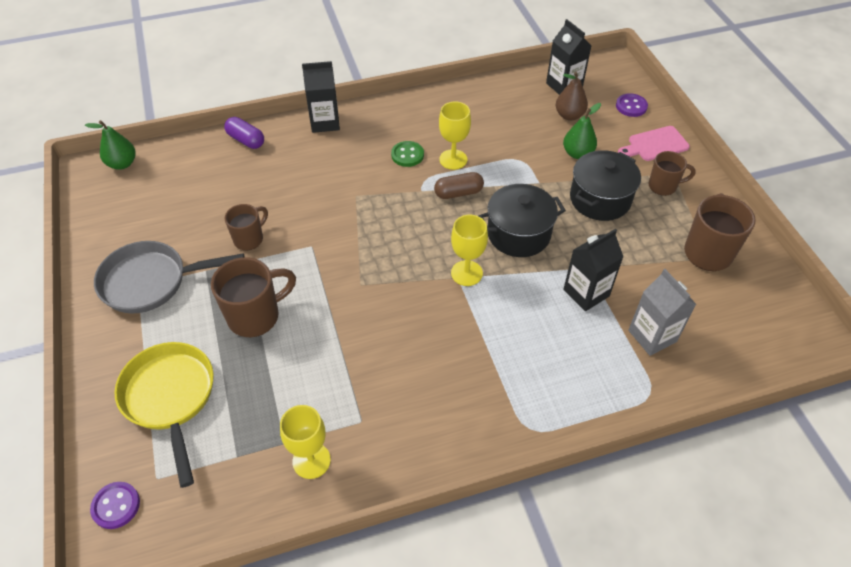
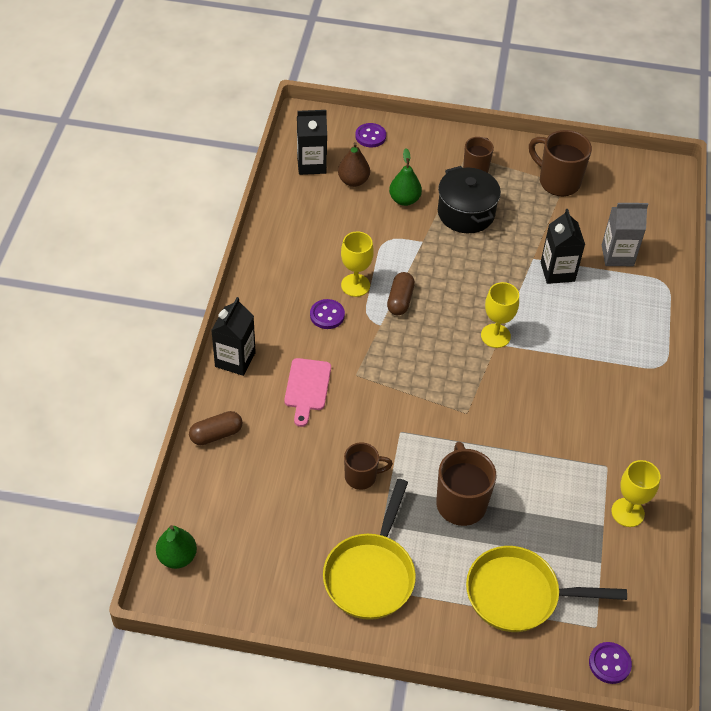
camera: 65 degrees left, 0 degrees up
grey pan [94,241,245,313] -> yellow pan [323,479,416,620]
purple capsule [224,117,264,149] -> brown capsule [189,411,242,445]
brown mug [225,204,268,250] -> brown mug turned 105 degrees clockwise [344,442,393,490]
green button [391,141,424,167] -> purple button [310,299,345,329]
black pot [479,184,566,257] -> none
pink cutting board [618,126,690,161] -> pink cutting board moved to [284,358,331,427]

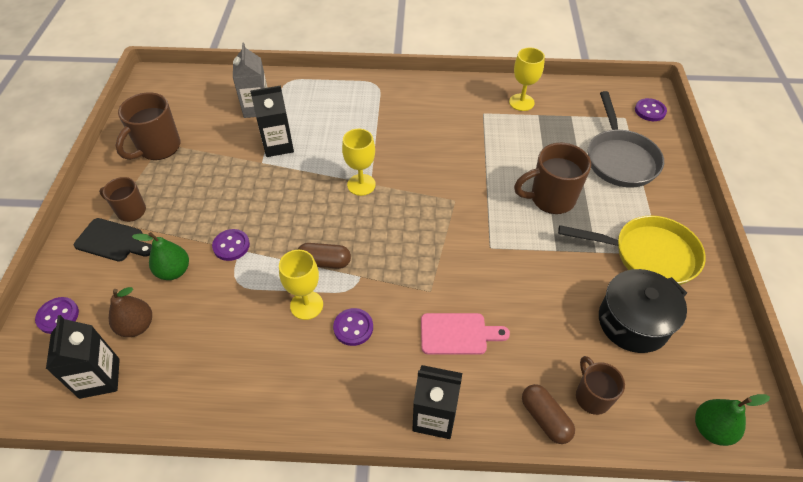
camera: 95 degrees left, 0 degrees up
brown mug [344,442,393,490] -> brown mug moved to [576,356,625,415]
black pot [438,166,501,233] -> black pot moved to [599,269,687,353]
yellow pan [466,546,627,632] -> grey pan [588,91,664,188]
none -> black cutting board [74,218,152,262]
none -> purple button [212,229,250,261]

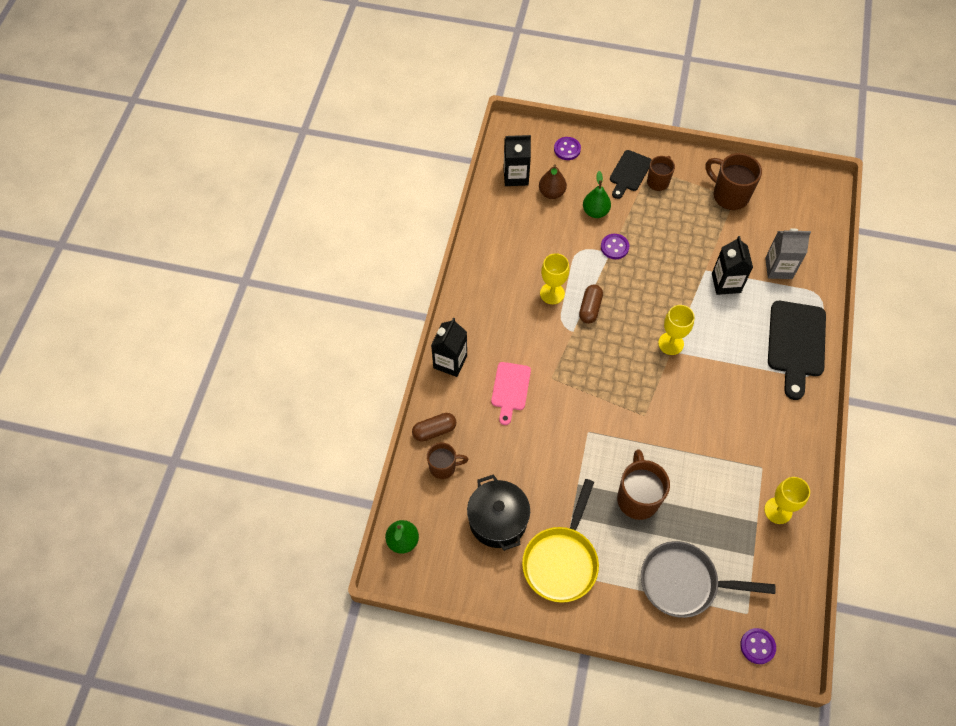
camera: 100 degrees right, 10 degrees up
purple button [333,308,373,346] -> none
none -> black cutting board [768,301,826,400]

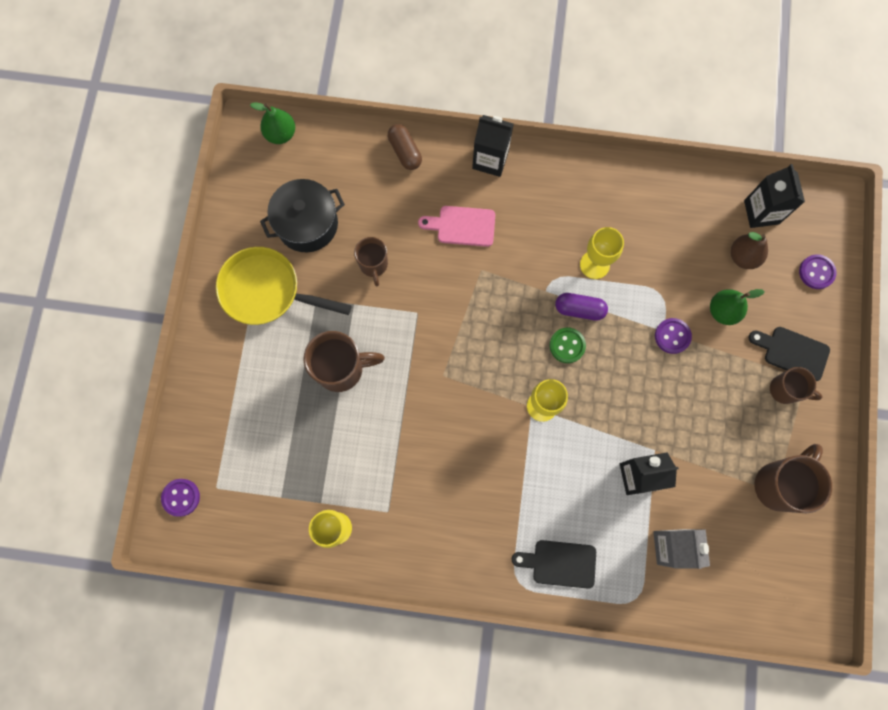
camera: 85 degrees right, 15 degrees up
brown mug [427,443,469,479] -> brown mug moved to [354,237,388,286]
brown capsule [579,284,603,324] -> purple capsule [555,293,608,321]
grey pan [641,541,776,618] -> none
black cutting board [768,301,826,400] -> black cutting board [512,540,596,589], size x0.61
none -> green button [550,327,586,363]

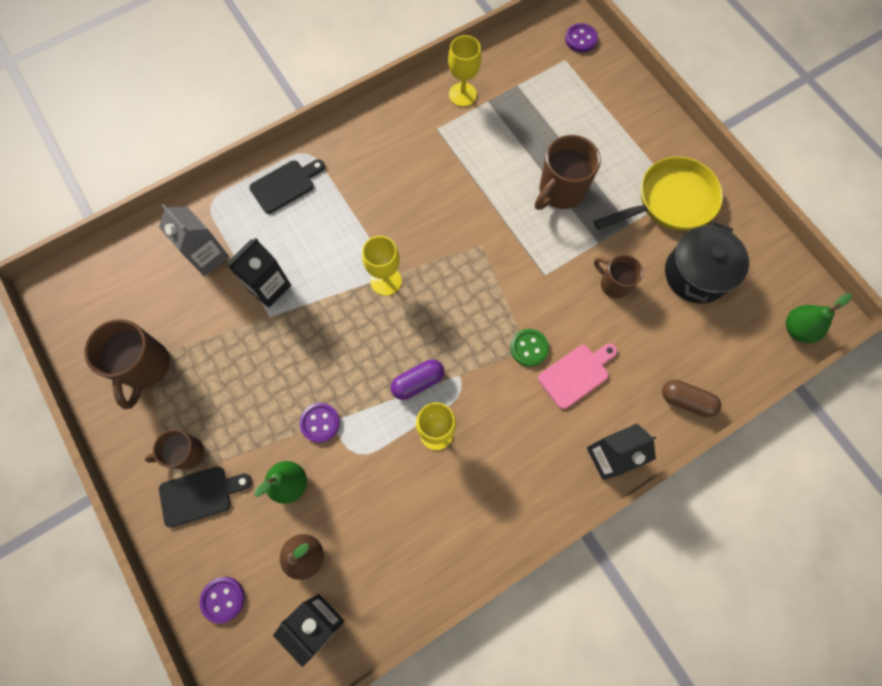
camera: 140 degrees right, 5 degrees down
green button [550,327,586,363] -> green button moved to [510,329,549,367]

